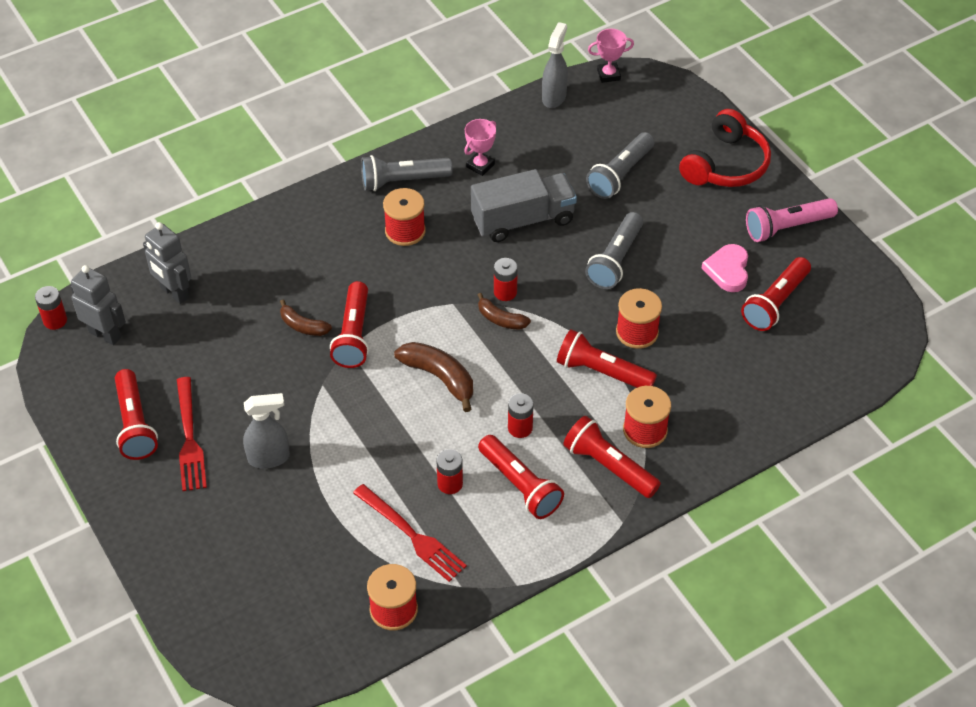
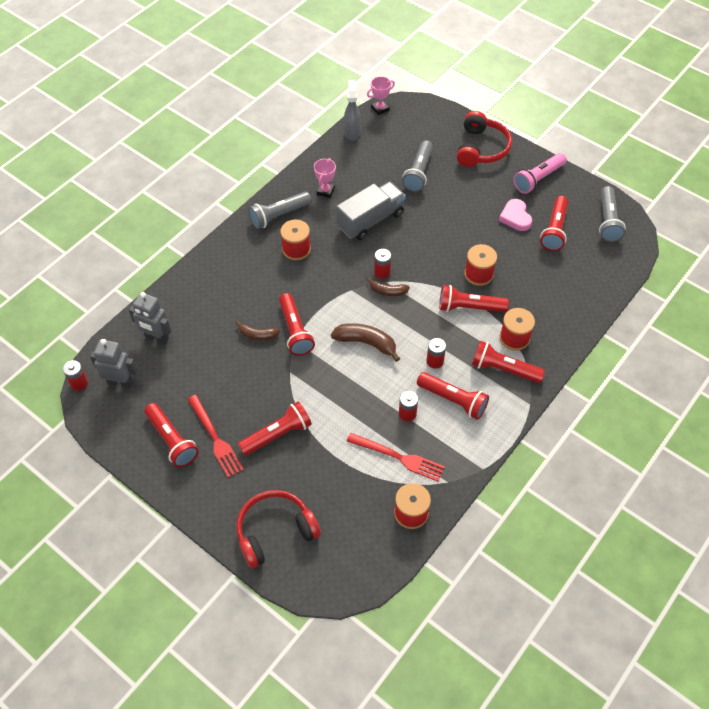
camera: 20 degrees left, 5 degrees up
grey spray bottle [243,393,290,469] -> red flashlight [238,401,312,456]
grey flashlight [585,212,643,289] -> grey flashlight moved to [599,186,626,242]
none -> red headphones [237,490,321,568]

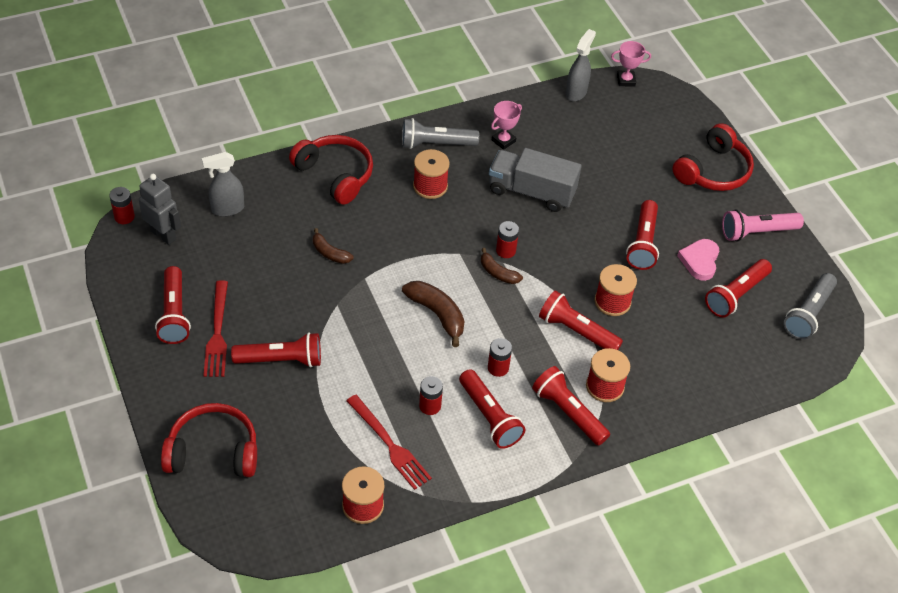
camera: 25 degrees right, 5 degrees down
grey robot [129,292,171,345] -> grey spray bottle [202,152,244,217]
red flashlight [279,293,315,356] -> red flashlight moved to [626,200,659,270]
grey truck [336,182,406,240] -> grey truck turned 150 degrees counterclockwise [489,148,582,212]
grey flashlight [402,140,433,192] -> none
none -> red headphones [289,135,373,205]

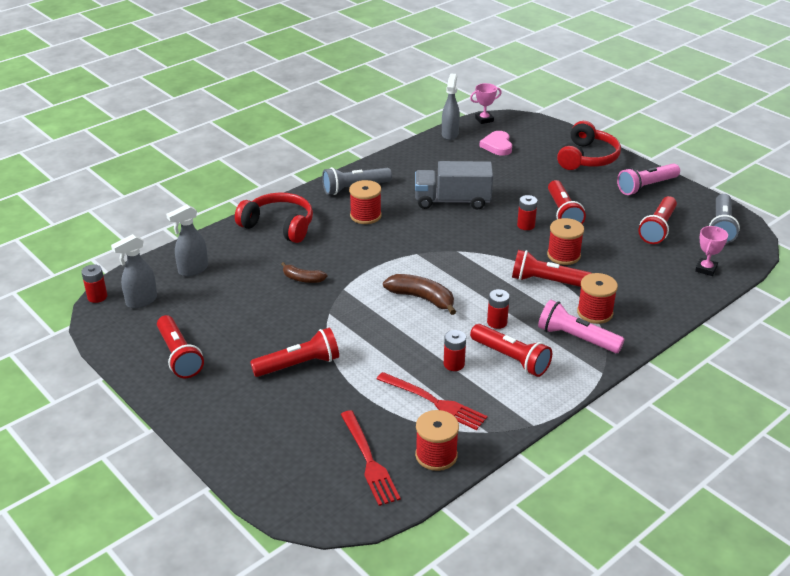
camera: 15 degrees left, 15 degrees down
grey robot [139,174,181,245] -> grey spray bottle [111,234,157,308]
red headphones [161,403,257,477] -> none
red fork [203,280,228,377] -> red fork moved to [340,410,401,506]
brown banana [481,248,523,284] -> none
pink trophy [491,101,522,150] -> pink trophy moved to [695,226,728,276]
red battery [496,221,519,258] -> red battery moved to [517,195,538,230]
red flashlight [532,366,610,446] -> pink flashlight [538,300,625,353]
pink heart [677,239,719,281] -> pink heart moved to [479,131,512,156]

